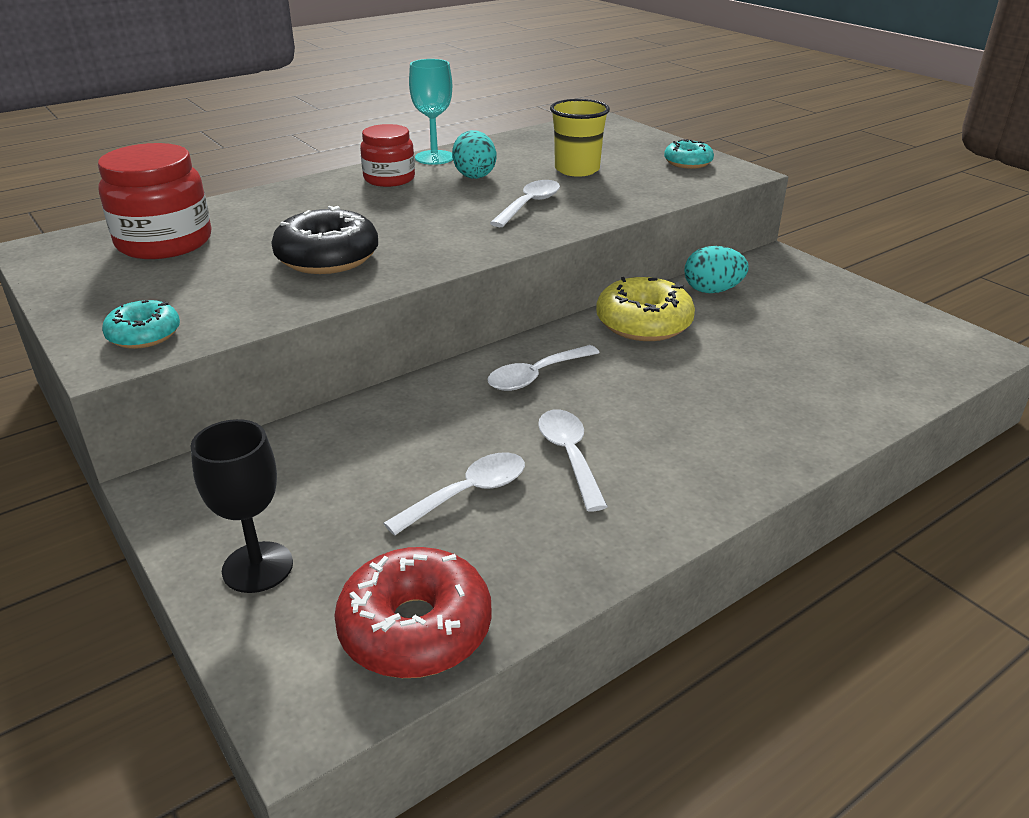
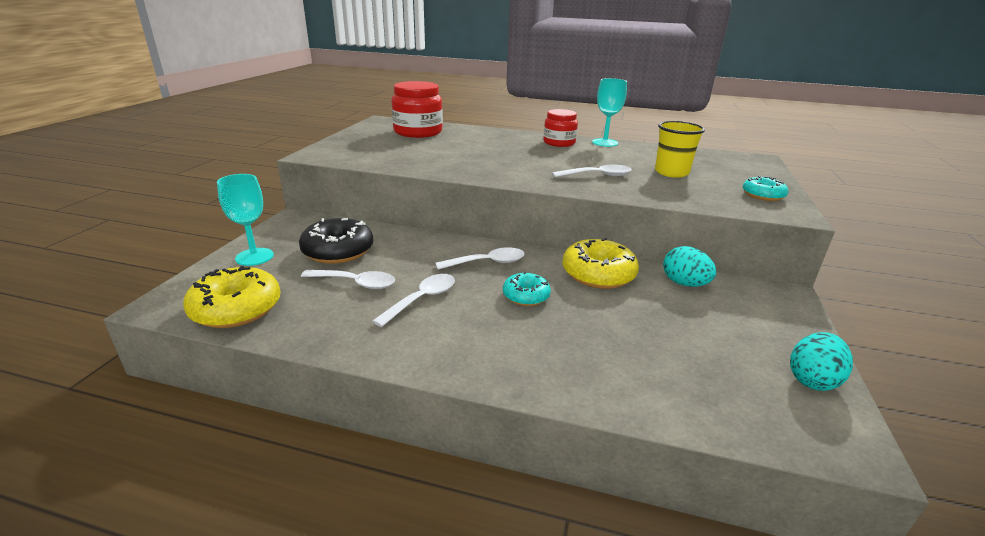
camera: 50 degrees right, 5 degrees down
turquoise donut [102,300,180,349] -> turquoise donut moved to [503,272,551,306]
black goblet [191,419,293,593] -> turquoise goblet [217,174,274,266]
black donut [271,206,378,274] -> black donut moved to [299,218,373,264]
red donut [334,547,491,678] -> yellow donut [183,266,281,328]
turquoise egg [452,130,496,179] -> turquoise egg moved to [790,332,853,391]
white spoon [488,345,600,391] -> white spoon turned 150 degrees clockwise [436,247,525,270]

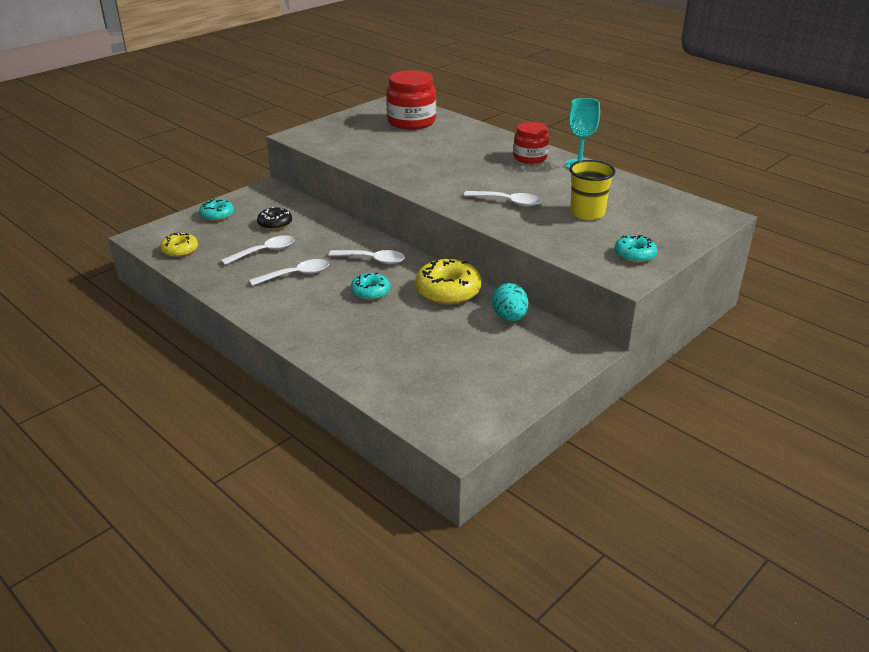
camera: 30 degrees right, 5 degrees up
yellow donut [183,266,281,328] -> yellow donut [160,232,198,257], size x0.59
turquoise goblet [217,174,274,266] -> turquoise donut [199,199,234,221]
black donut [299,218,373,264] -> black donut [257,207,292,230], size x0.59
white spoon [301,270,395,289] -> white spoon turned 75 degrees counterclockwise [221,235,295,265]
turquoise egg [790,332,853,391] -> none

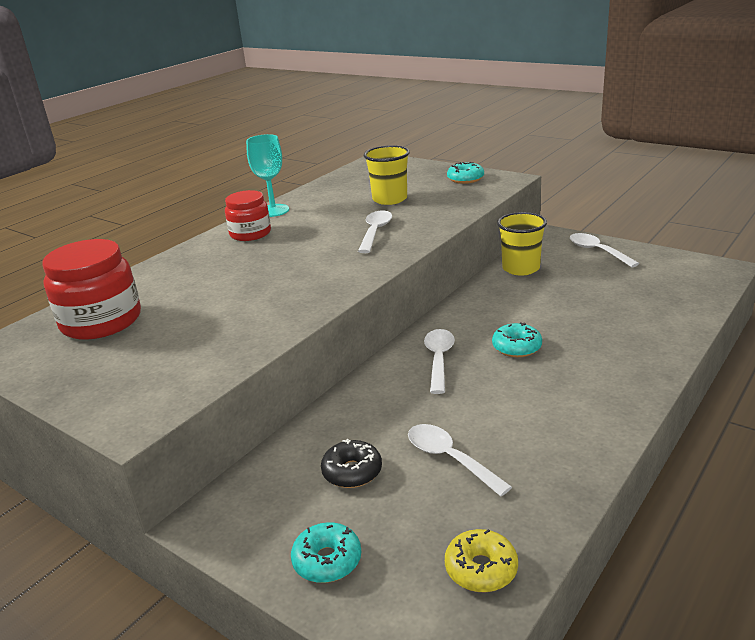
camera: 95 degrees left, 5 degrees down
white spoon [250,259,329,286] -> white spoon moved to [570,233,640,267]
yellow donut [415,259,482,305] -> none
turquoise egg [492,283,529,321] -> yellow cup [497,212,547,276]

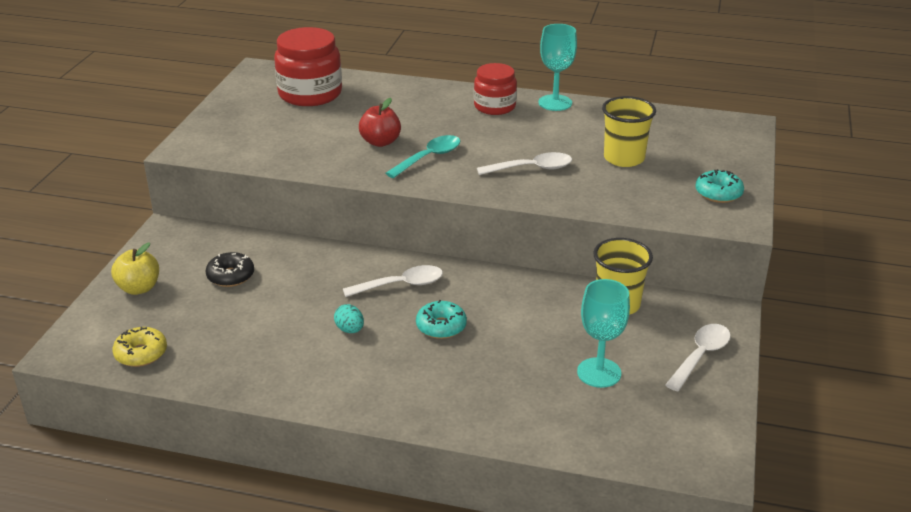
camera: 65 degrees right, 5 degrees up
turquoise donut [291,522,361,583] -> yellow apple [111,242,159,295]
white spoon [408,424,512,496] -> none
none -> turquoise egg [334,304,364,333]
none -> red apple [359,98,401,147]
none -> turquoise spoon [386,135,460,178]
none -> turquoise goblet [577,279,630,388]

